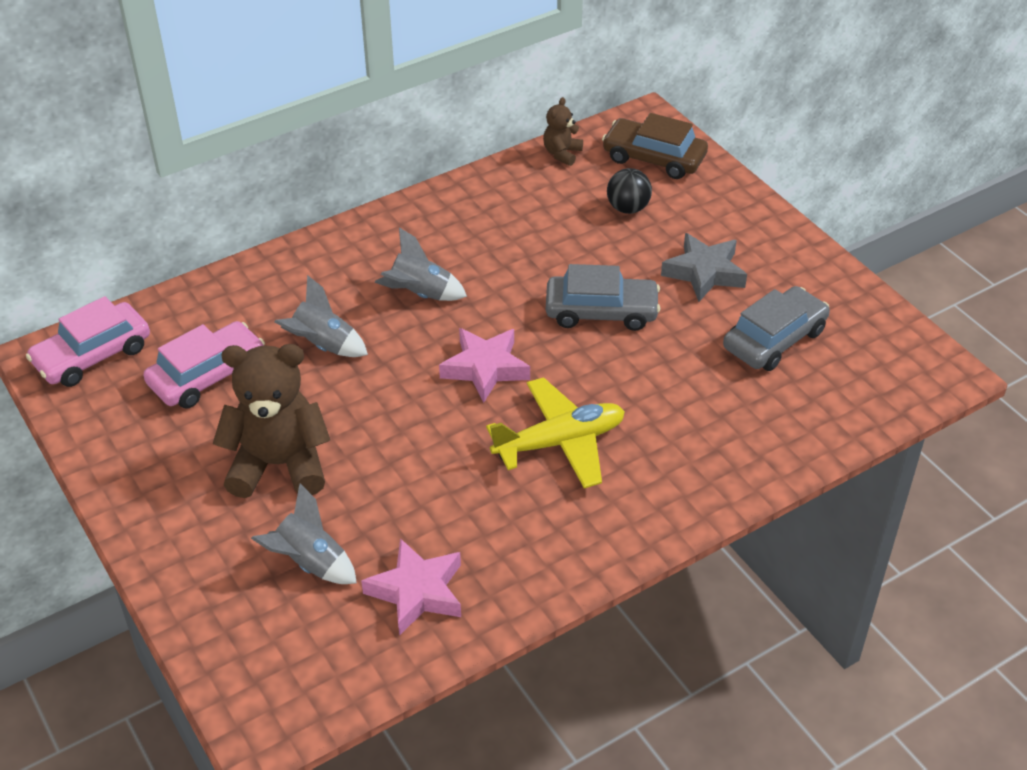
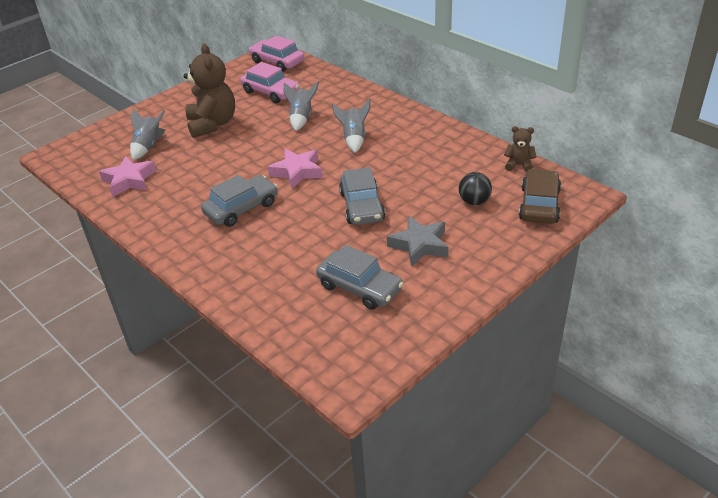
camera: 80 degrees right, 5 degrees down
yellow plane [486,377,625,488] -> grey car [201,175,278,227]

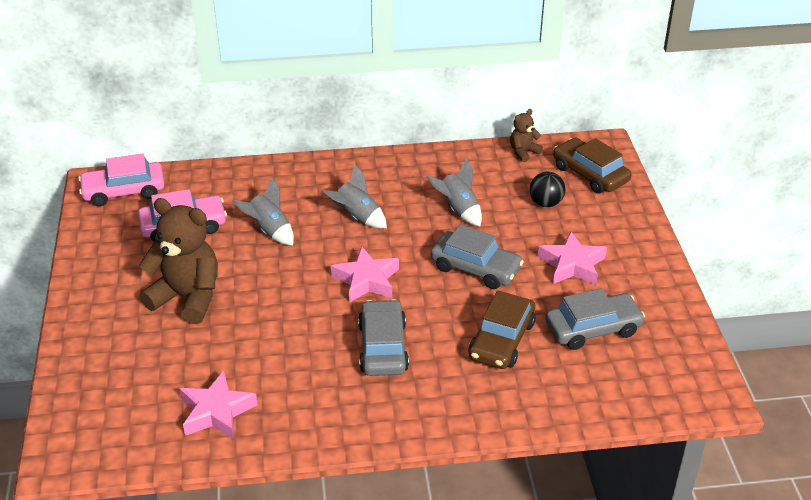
camera: 55 degrees left, 0 degrees up
grey rocket [130,108,165,160] -> grey rocket moved to [426,158,482,226]
grey star [387,216,448,267] -> pink star [538,232,607,285]
none -> brown car [468,290,536,369]

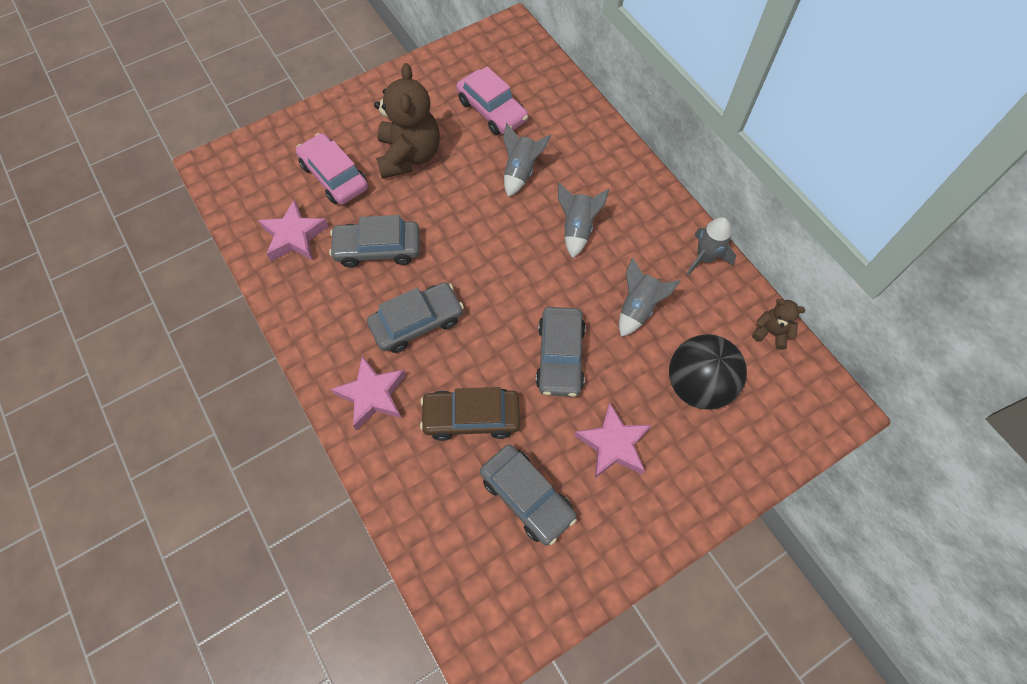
camera: 65 degrees right, 25 degrees up
pink car [78,154,165,206] -> pink car moved to [296,133,368,205]
pink star [331,246,399,303] -> pink star moved to [331,356,406,431]
black ball [530,172,565,207] -> black ball [669,334,747,410], size x1.77
brown car [553,137,632,194] -> none
none -> grey car [329,215,420,268]
none -> grey rocket [686,217,736,276]

